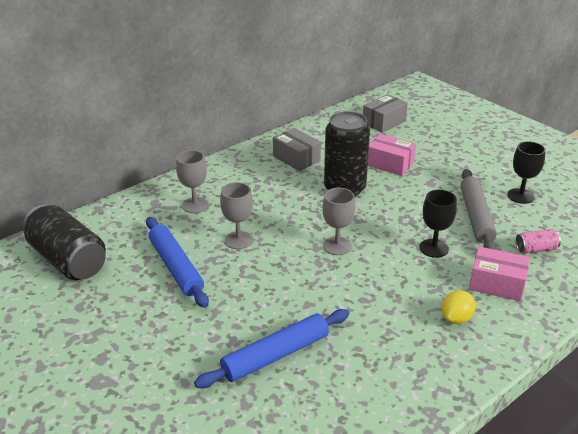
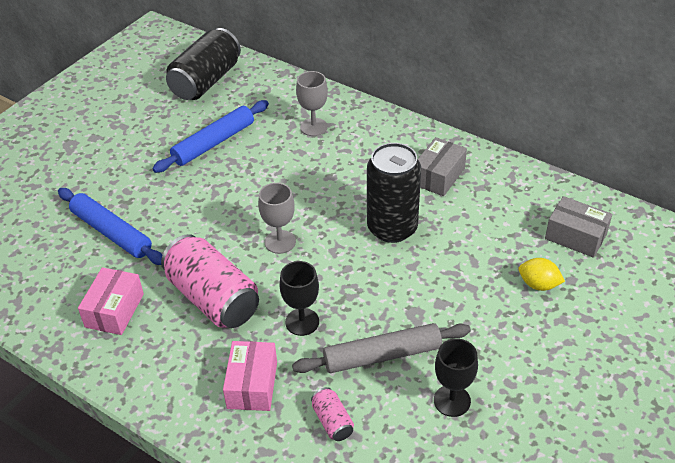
camera: 75 degrees right, 10 degrees up
grey goblet [220,182,253,249] -> none
pink box [368,134,416,176] -> pink box moved to [78,267,144,335]
yellow lemon [441,290,476,324] -> yellow lemon moved to [519,258,565,291]
none -> pink can [161,234,259,328]

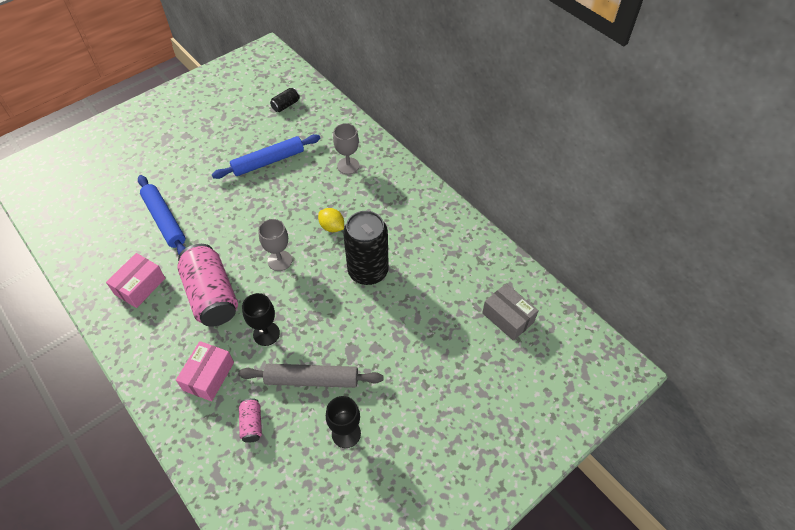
camera: 15 degrees right, 10 degrees up
black can [166,28,241,100] -> black can [270,88,300,112], size x0.44
grey box [418,137,467,196] -> none
yellow lemon [519,258,565,291] -> yellow lemon moved to [318,208,344,232]

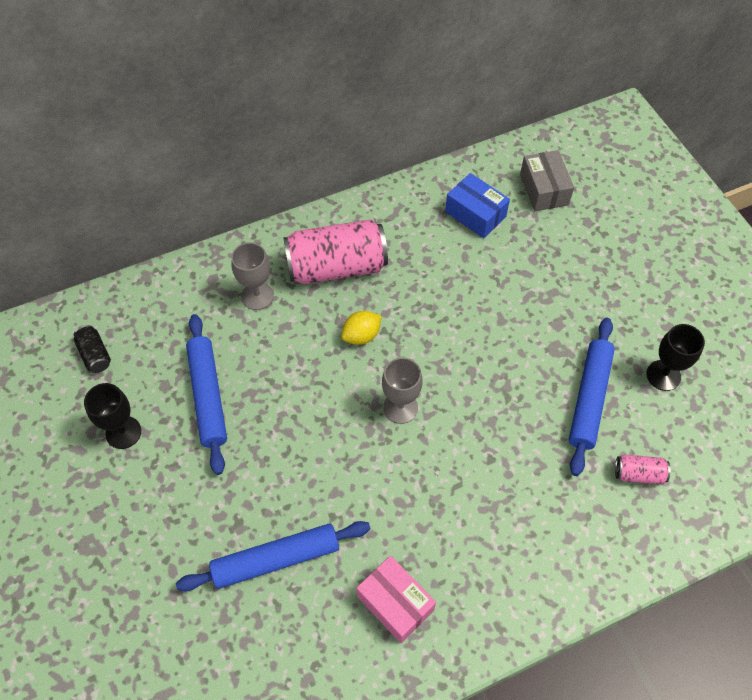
camera: 75 degrees left, 5 degrees up
pink box [176,341,234,401] -> none
pink can [177,244,238,326] -> pink can moved to [283,219,388,284]
grey rolling pin [238,364,384,388] -> blue rolling pin [569,318,615,476]
black goblet [242,293,280,346] -> black goblet moved to [84,383,141,449]
black can [343,211,389,285] -> none
grey box [482,283,539,341] -> grey box turned 75 degrees counterclockwise [520,150,574,211]
none -> blue box [445,173,510,238]

